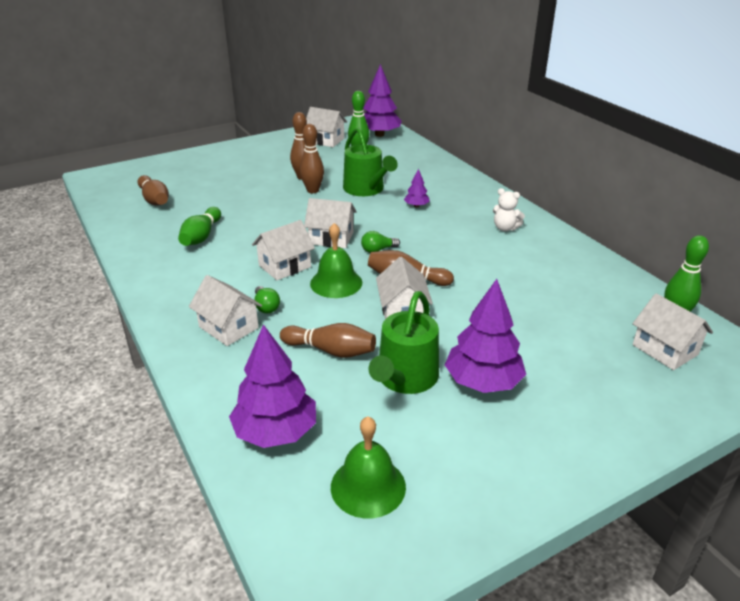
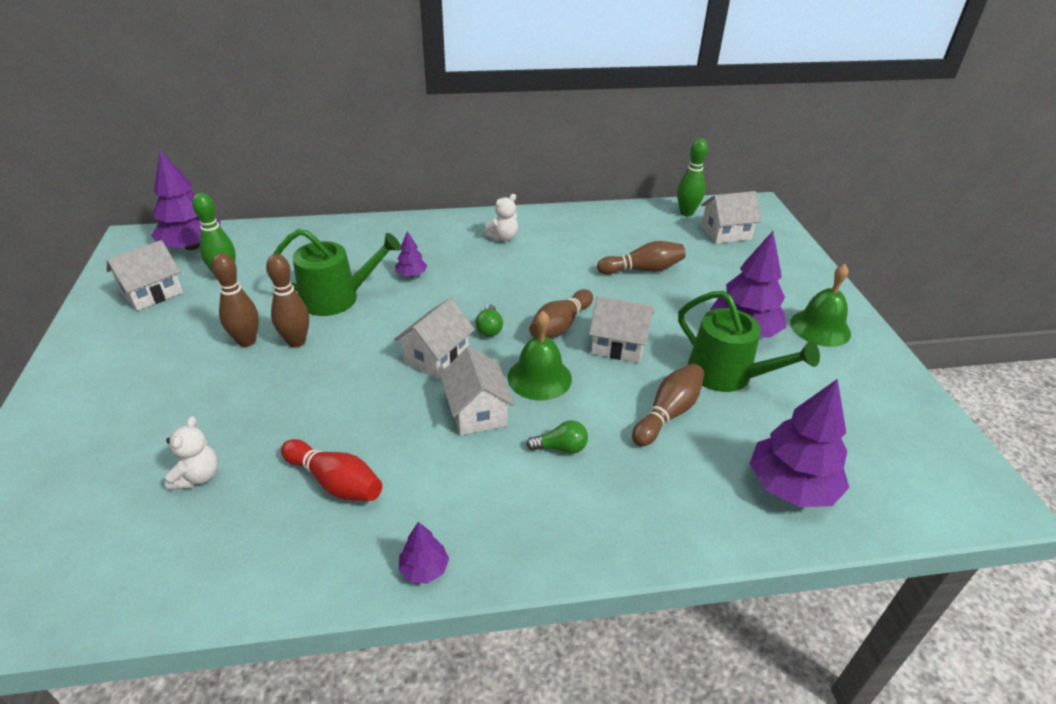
camera: 70 degrees left, 5 degrees up
brown bowling pin [138,175,169,205] -> brown bowling pin moved to [597,241,686,275]
green bowling pin [178,207,221,246] -> red bowling pin [281,439,382,501]
white house [189,275,262,346] -> none
green bell [331,416,406,519] -> green bell moved to [790,264,851,347]
none -> white teddy bear [165,416,218,490]
none -> purple tree [399,522,449,584]

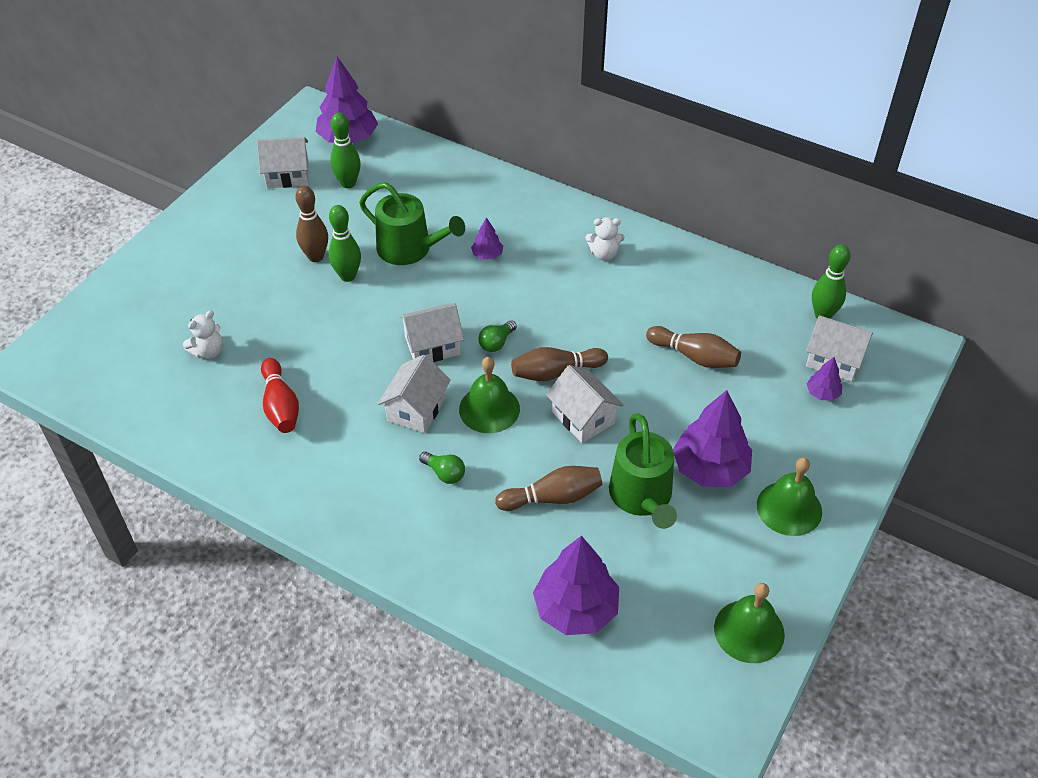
camera: 40 degrees right, 10 degrees up
brown bowling pin [266,254,309,348] -> green bowling pin [329,205,361,282]
purple tree [399,522,449,584] -> purple tree moved to [807,357,842,401]
none -> green bell [714,583,785,663]

